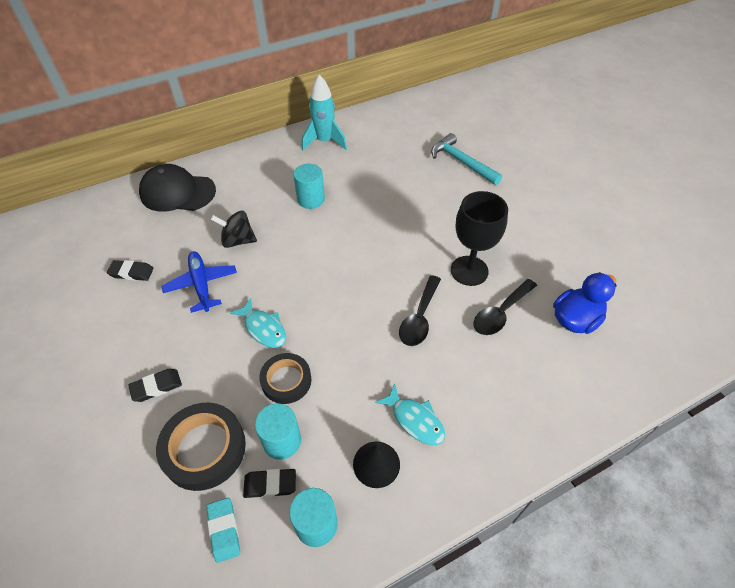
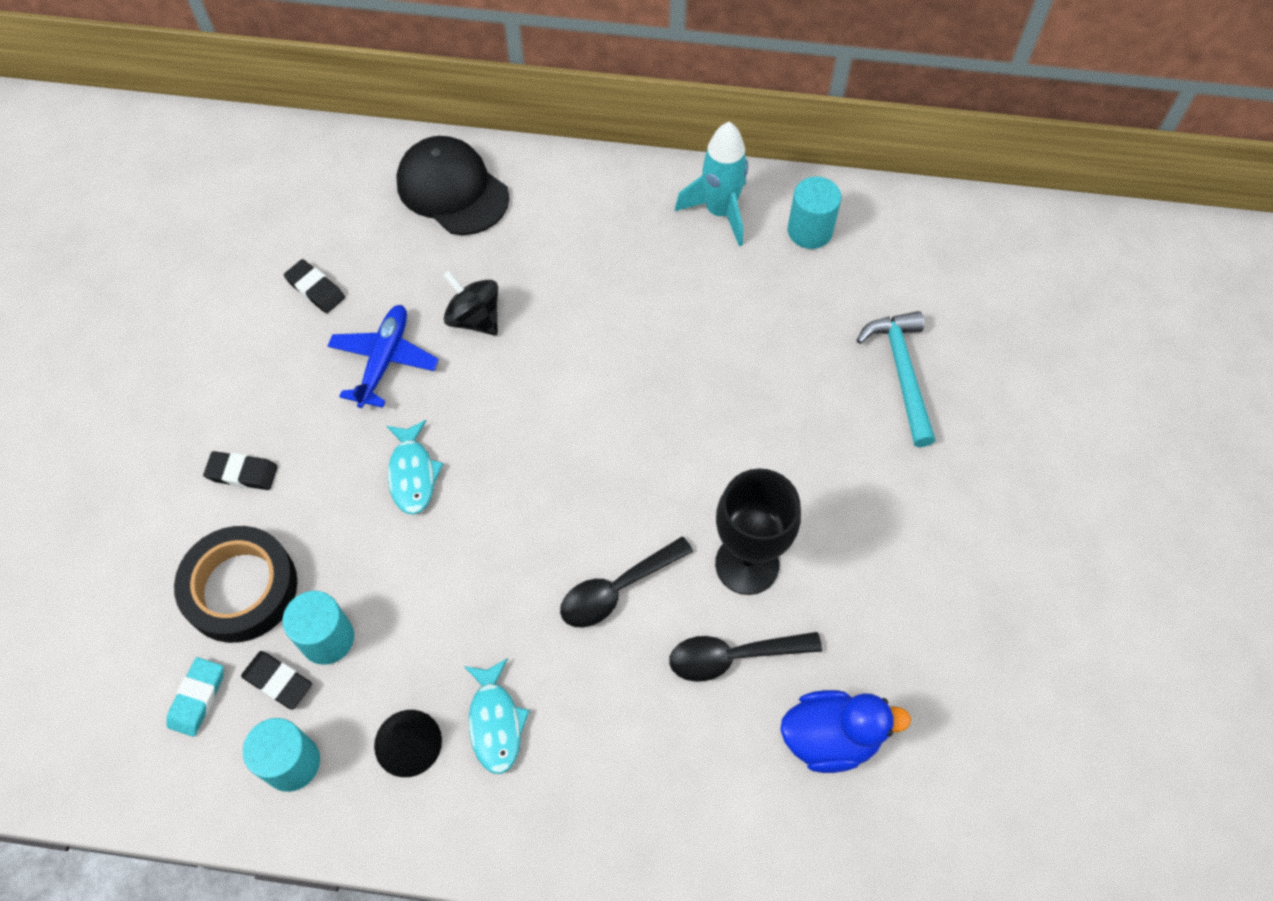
camera: 35 degrees right, 10 degrees up
black tape [259,353,311,404] -> none
turquoise cylinder [293,164,325,209] -> turquoise cylinder moved to [788,177,841,249]

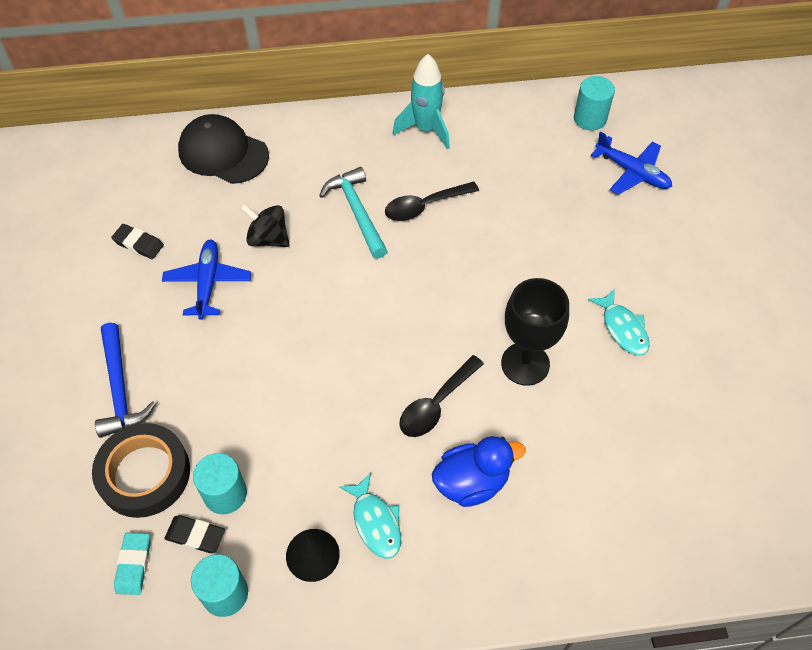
camera: 15 degrees left, 5 degrees down
black eraser [203,451,278,490] -> blue hammer [95,323,156,438]
turquoise fish [386,420,444,515] -> turquoise fish moved to [588,288,650,356]
black spoon [669,632,822,682] -> black spoon moved to [385,182,479,221]
blue duck [780,690,911,773] -> blue duck moved to [432,436,526,507]
turquoise cylinder [788,177,841,249] -> turquoise cylinder moved to [574,76,615,131]
turquoise hammer [857,311,936,447] -> turquoise hammer moved to [319,167,387,259]
none -> blue plane [591,131,672,195]

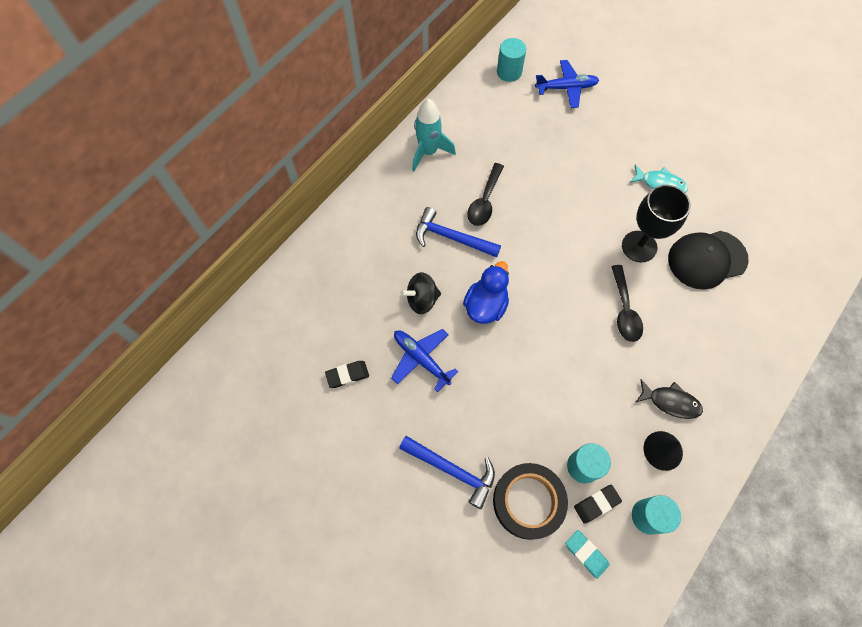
camera: 45 degrees left, 10 degrees up
black cap [178,114,269,184] -> black cap moved to [668,231,749,290]
turquoise hammer [319,167,387,259] -> blue hammer [416,207,501,257]
turquoise fish [339,473,401,559] -> black fish [635,379,703,419]
blue duck [432,436,526,507] -> blue duck moved to [463,261,509,324]

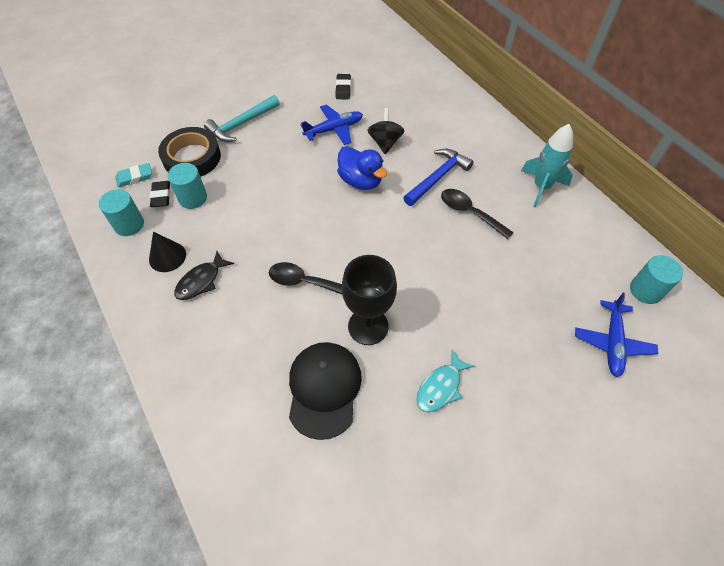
camera: 110 degrees right, 10 degrees down
blue hammer [399,436,495,509] -> turquoise hammer [204,95,280,142]

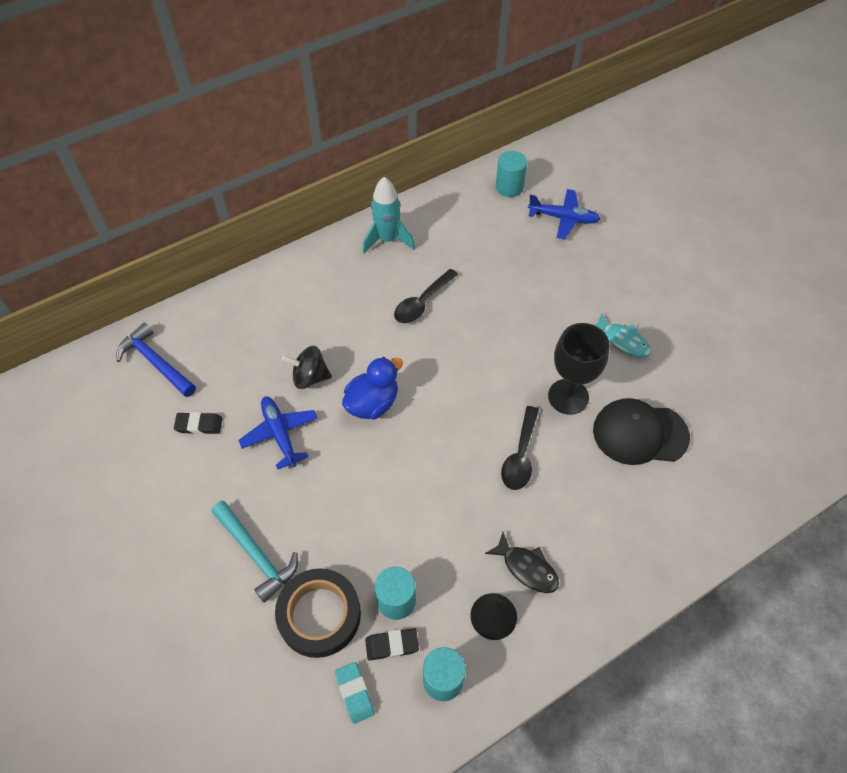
camera: 90 degrees left, 0 degrees up
blue hammer [403,149,474,206] -> blue hammer moved to [116,323,196,397]

